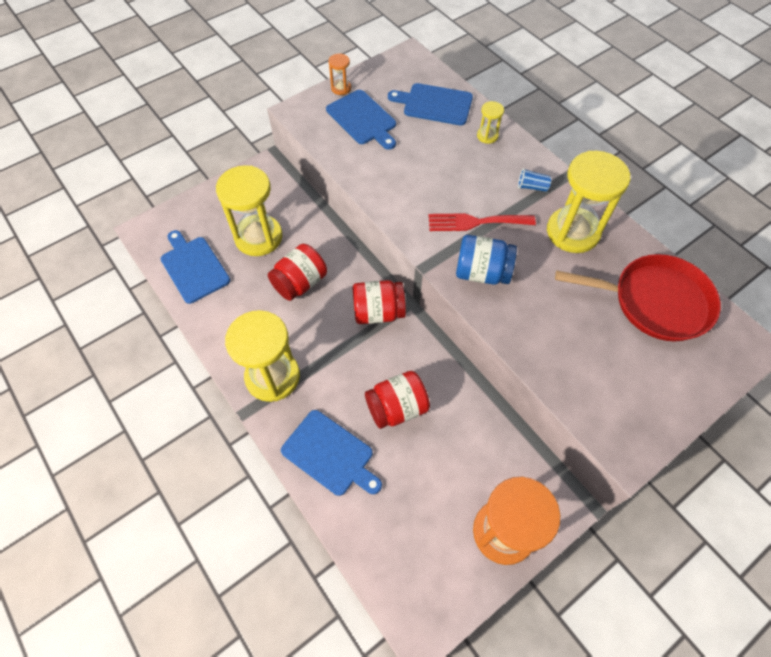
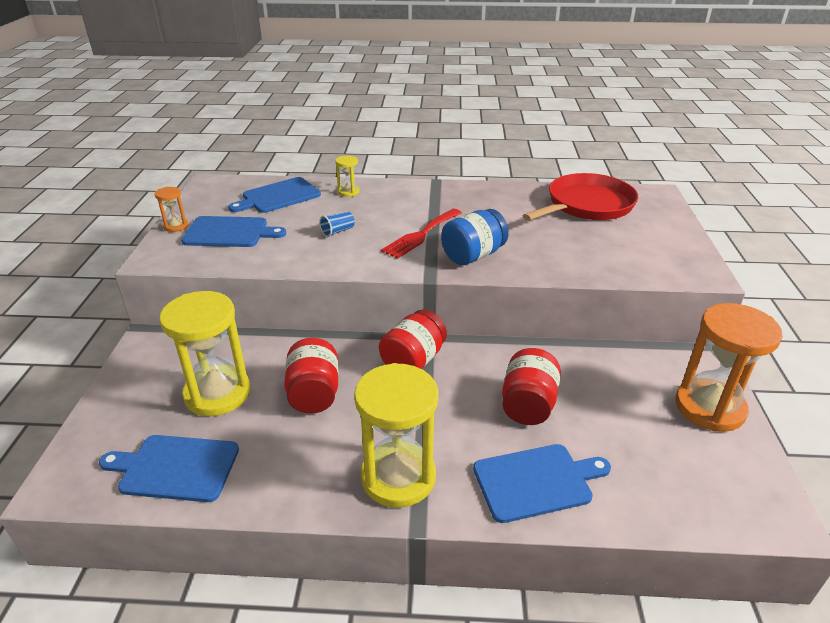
camera: 50 degrees left, 25 degrees down
blue cup [518,168,551,192] -> blue cup moved to [319,212,355,237]
yellow hourglass [547,151,630,253] -> none

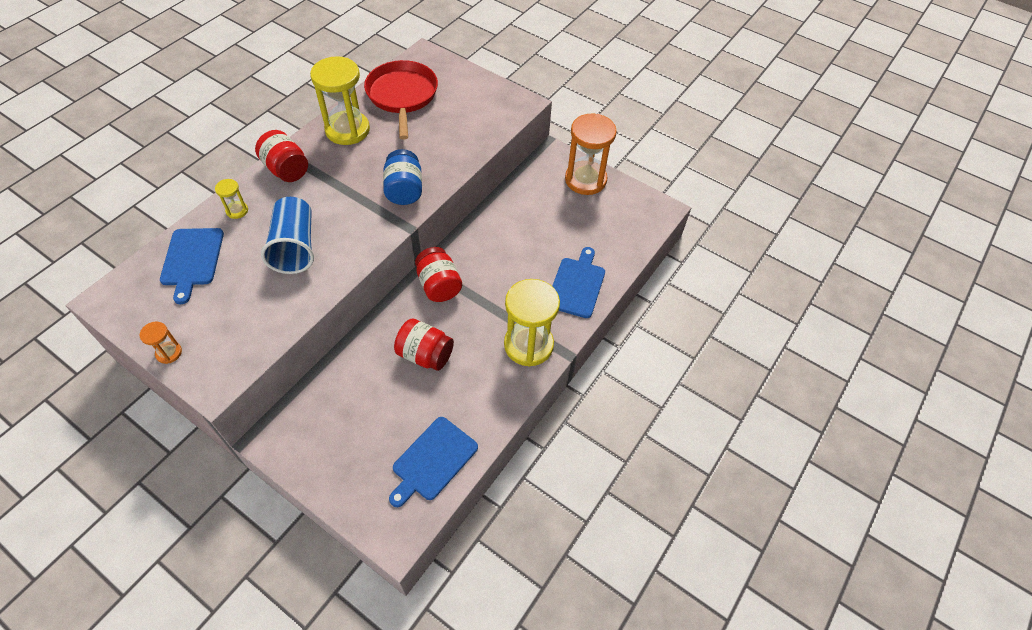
camera: 60 degrees left, 20 degrees up
yellow hourglass [159,291,251,416] -> yellow hourglass moved to [310,56,370,145]
blue cutting board [181,216,286,247] -> none
blue cup [319,212,355,237] -> blue cup [261,197,314,274], size x2.40
red fork [381,209,462,259] -> none
red jar [502,348,561,425] -> red jar moved to [255,130,308,182]

